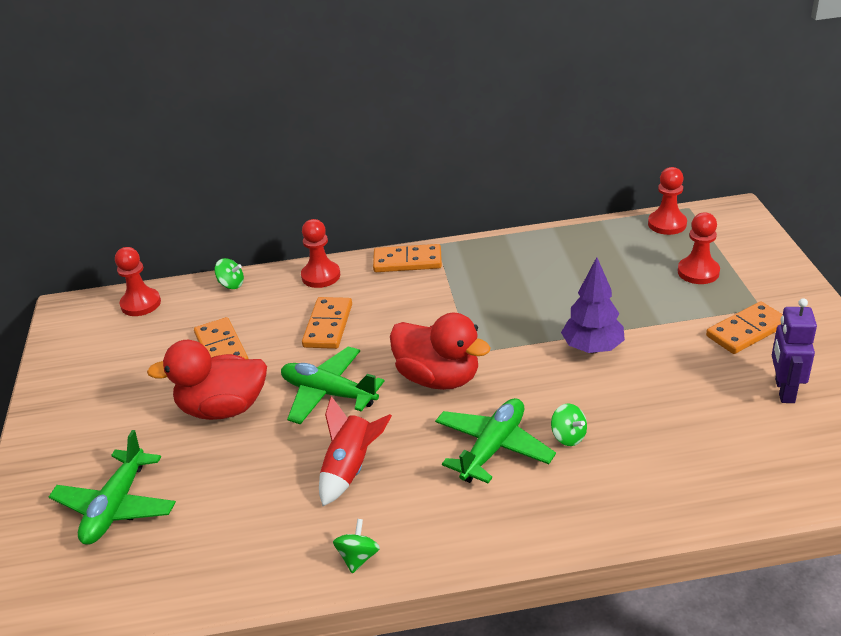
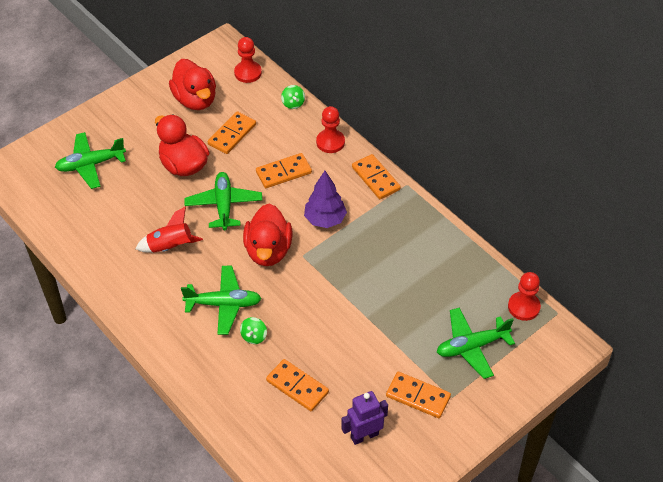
camera: 55 degrees right, 15 degrees up
green spinning top [333,519,380,573] -> none
purple tree [561,257,625,354] -> purple tree moved to [304,171,347,228]
red pawn [678,212,720,284] -> green plane [437,307,515,379]
none -> red duck [169,59,216,110]
none -> orange domino [266,359,329,411]

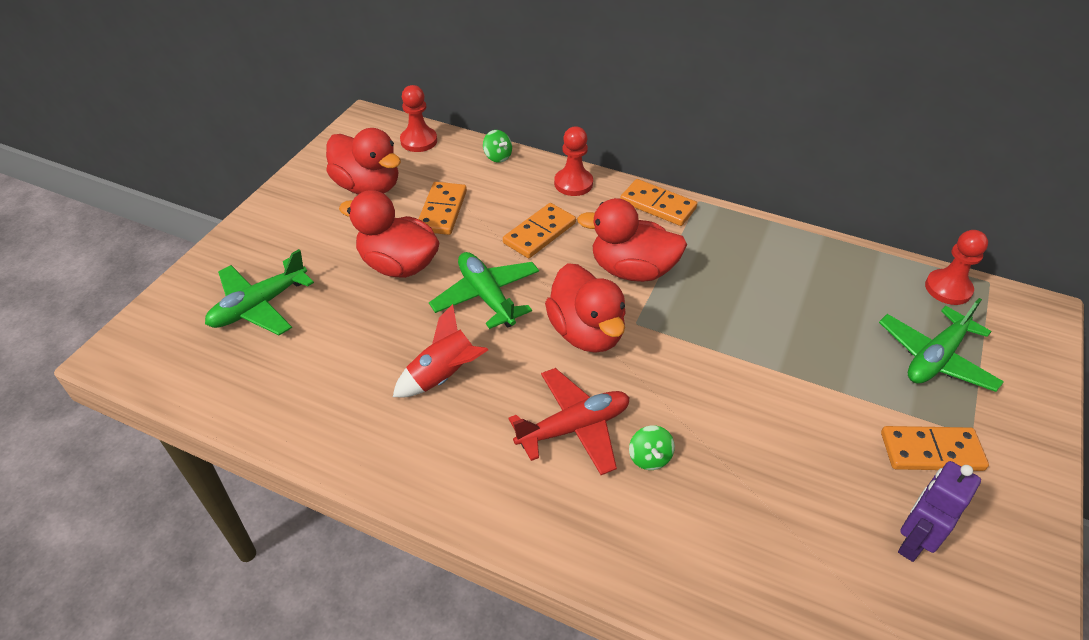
camera: 25 degrees left, 5 degrees down
green plane [181,266,262,335] -> red plane [509,368,630,475]
orange domino [266,359,329,411] -> none
purple tree [304,171,347,228] -> red duck [577,198,687,282]

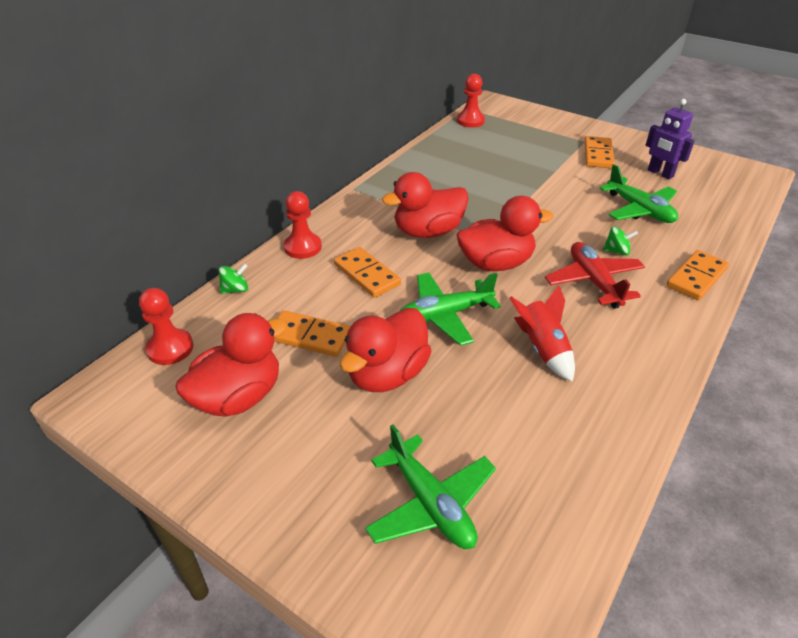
camera: 80 degrees left, 5 degrees down
red duck [577,198,687,282] -> red duck turned 45 degrees clockwise [382,172,469,238]
orange domino [620,179,697,226] -> orange domino moved to [666,250,729,301]
green plane [879,298,1004,392] -> green plane moved to [600,164,678,223]

